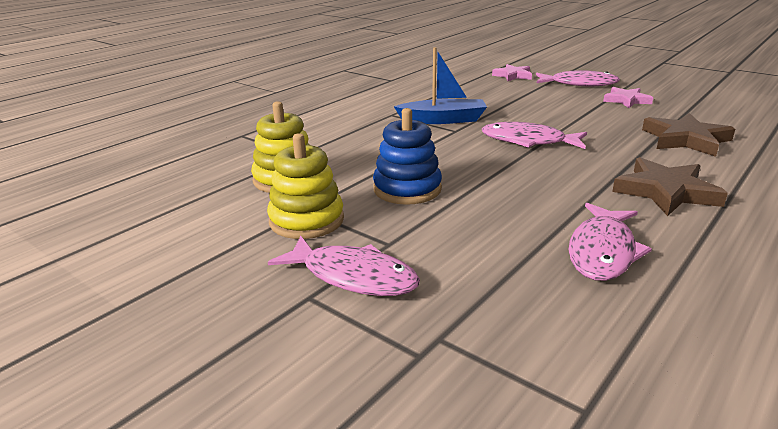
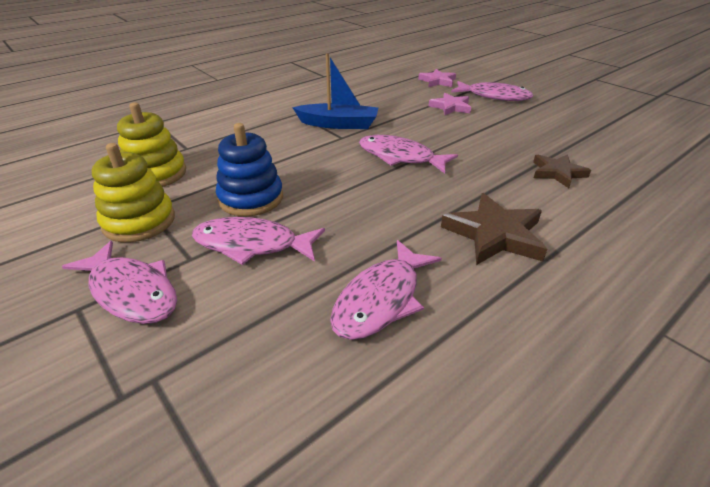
camera: 10 degrees right, 10 degrees up
pink star [603,87,653,108] -> pink star moved to [428,93,471,115]
brown star [642,113,735,157] -> brown star [533,154,591,188], size x0.65
none -> pink fish [192,217,325,265]

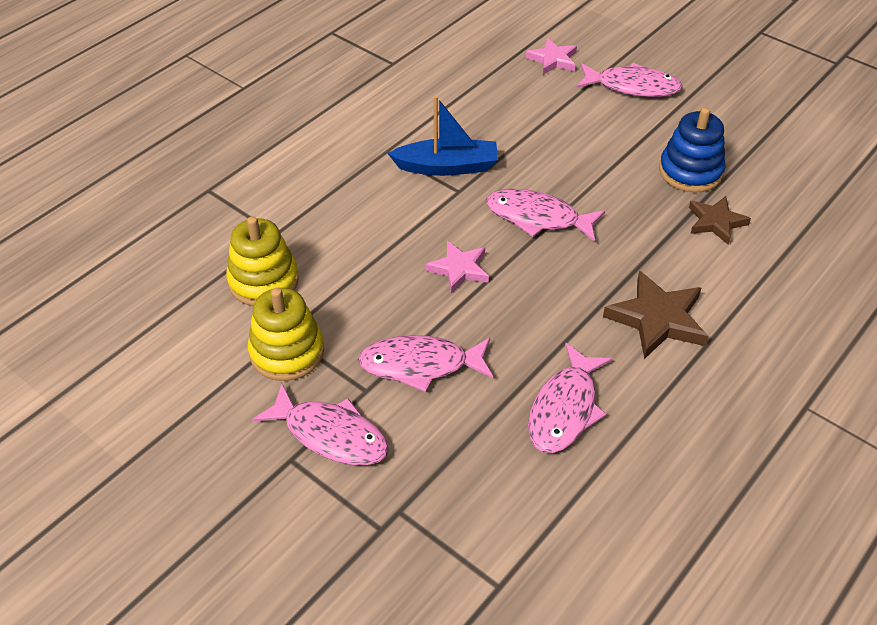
camera: 10 degrees left, 10 degrees up
blue stacking toy [216,123,283,216] -> blue stacking toy moved to [659,107,726,193]
pink star [428,93,471,115] -> pink star moved to [426,241,489,293]

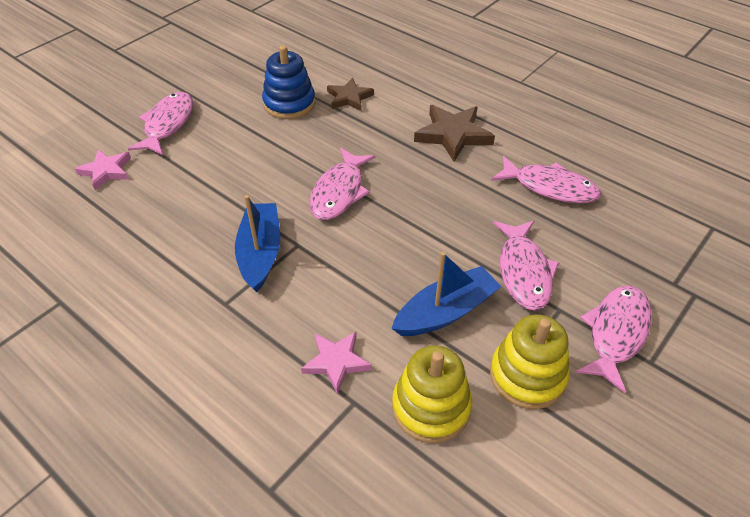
camera: 90 degrees left, 0 degrees up
pink star [426,241,489,293] -> pink star moved to [301,332,372,394]
none -> blue boat [391,252,501,336]

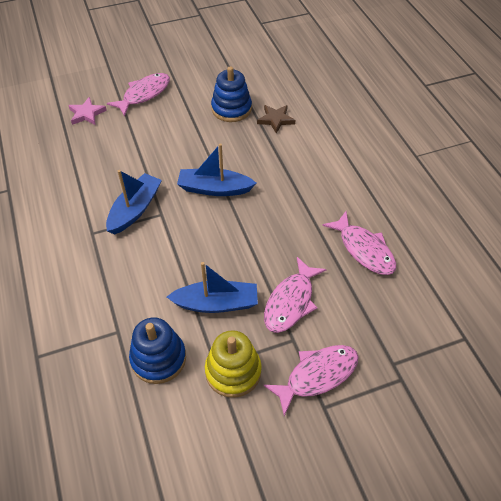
camera: 30 degrees right, 5 degrees up
pink star [301,332,372,394] -> none
pink fish [309,148,376,220] -> blue boat [177,143,256,196]
yellow stacking toy [392,345,472,443] -> blue stacking toy [129,317,186,384]
brown star [414,105,495,162] -> none

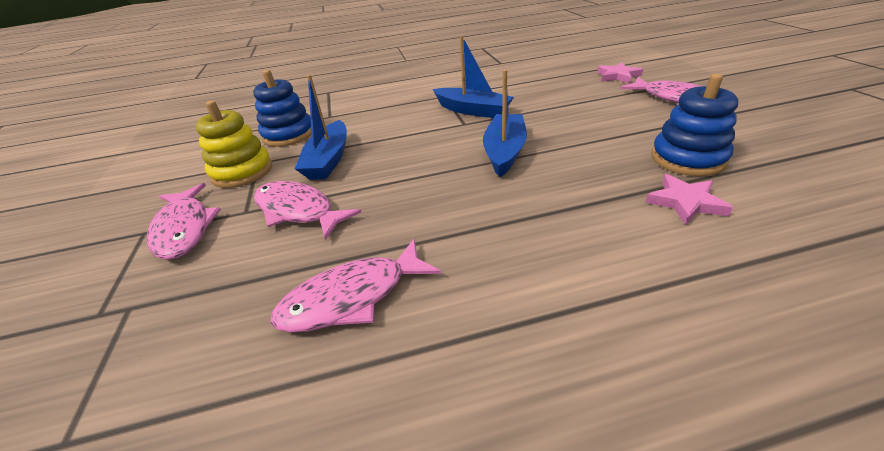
camera: 100 degrees right, 15 degrees down
brown star [257,105,295,134] -> pink star [645,174,733,225]

